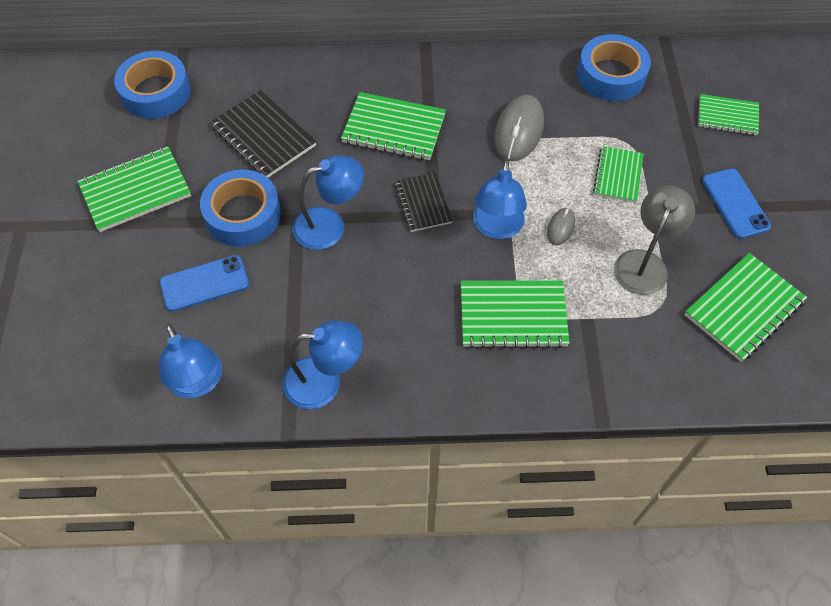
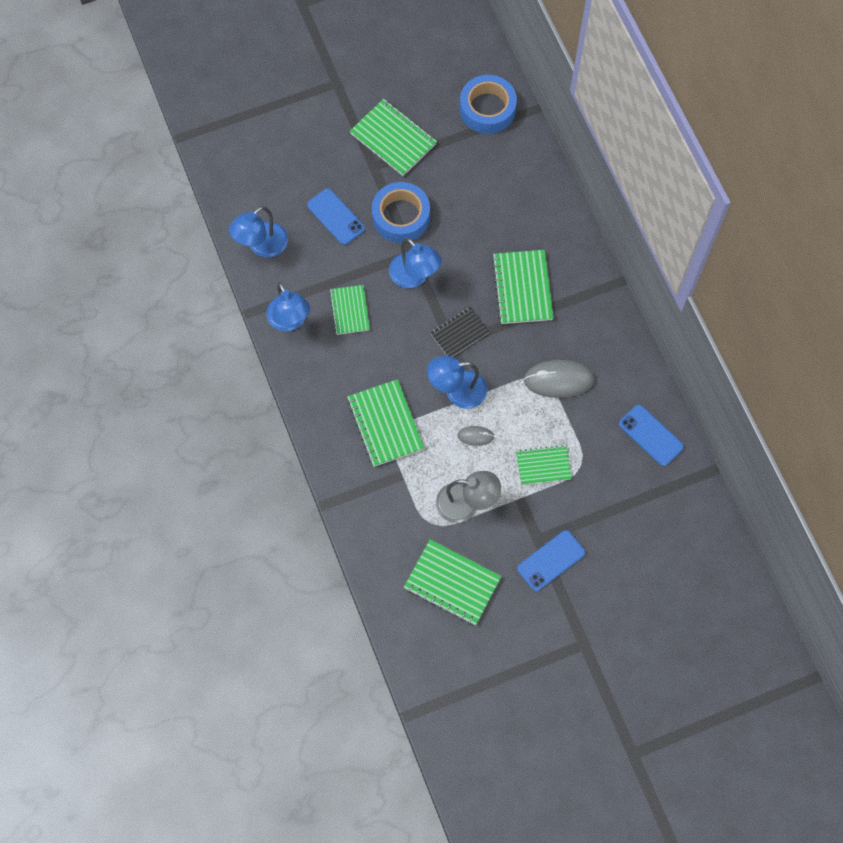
camera: 70 degrees right, 10 degrees up
black notebook [210,90,317,178] -> none
blue tape [577,34,651,101] -> blue phone [619,405,684,466]
green notebook [698,94,759,136] -> green notebook moved to [329,285,370,335]

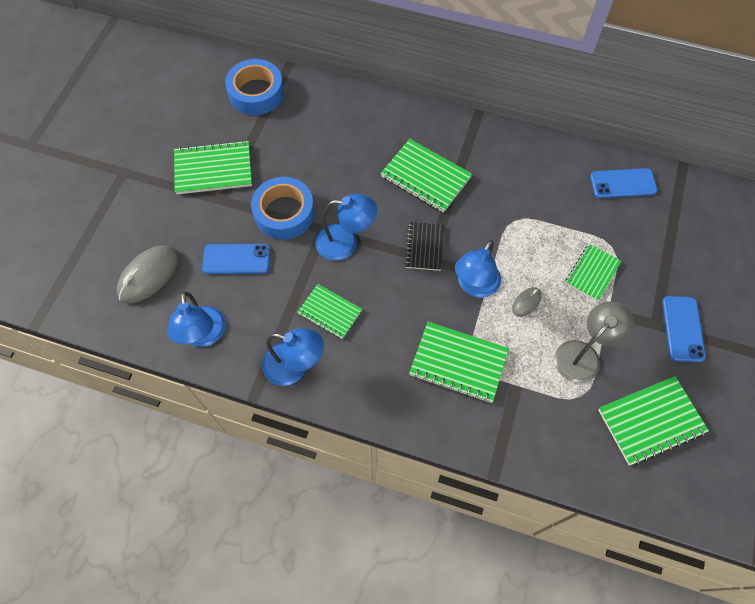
camera: 50 degrees left, 5 degrees down
grey mouse [524,360,595,398] -> grey mouse moved to [116,245,179,304]

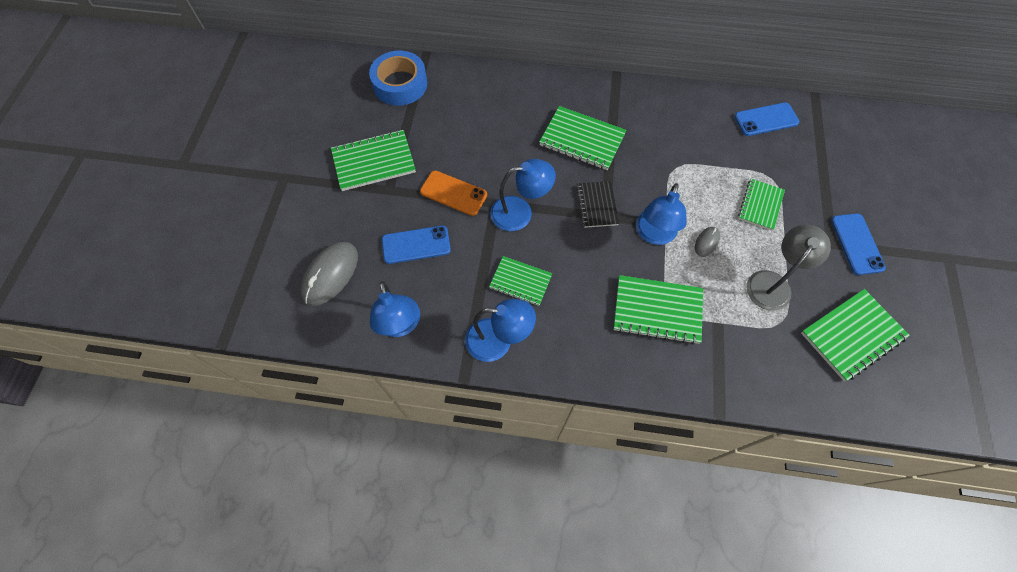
camera: 10 degrees left, 0 degrees up
blue tape [251,177,315,239] -> orange phone [420,171,487,216]

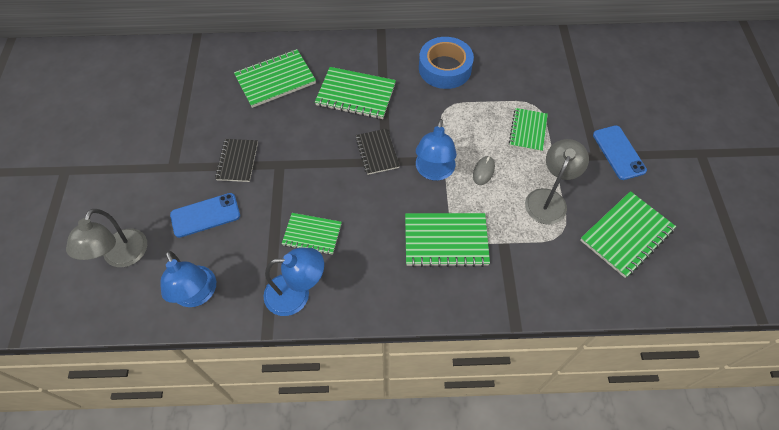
camera: 10 degrees left, 5 degrees down
grey mouse [301,242,358,306] -> grey lamp [66,209,147,267]
green notebook [331,130,416,191] -> green notebook moved to [234,49,316,108]
blue tape [369,51,427,106] -> blue tape moved to [419,37,474,89]
orange phone [420,171,487,216] -> black notebook [215,139,258,182]
blue lamp [490,159,556,231] -> none
blue phone [734,102,799,136] -> none

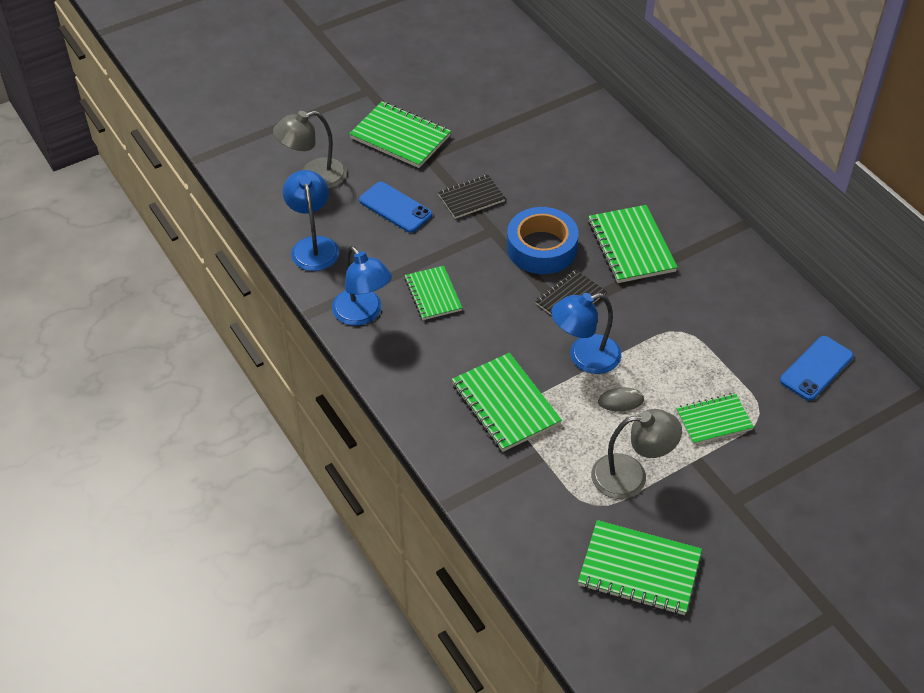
camera: 60 degrees right, 10 degrees down
blue lamp [160,250,216,307] -> blue lamp turned 135 degrees clockwise [283,170,339,271]
green notebook [234,49,316,108] -> green notebook moved to [349,101,451,168]
blue tape [419,37,474,89] -> blue tape moved to [507,207,579,274]
blue phone [593,125,647,180] -> blue phone moved to [780,336,853,401]

